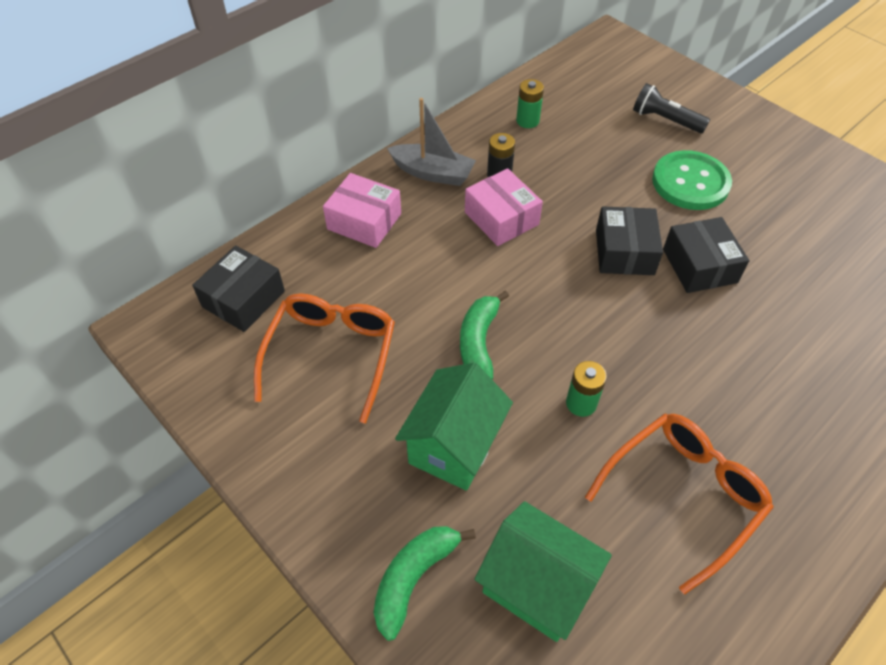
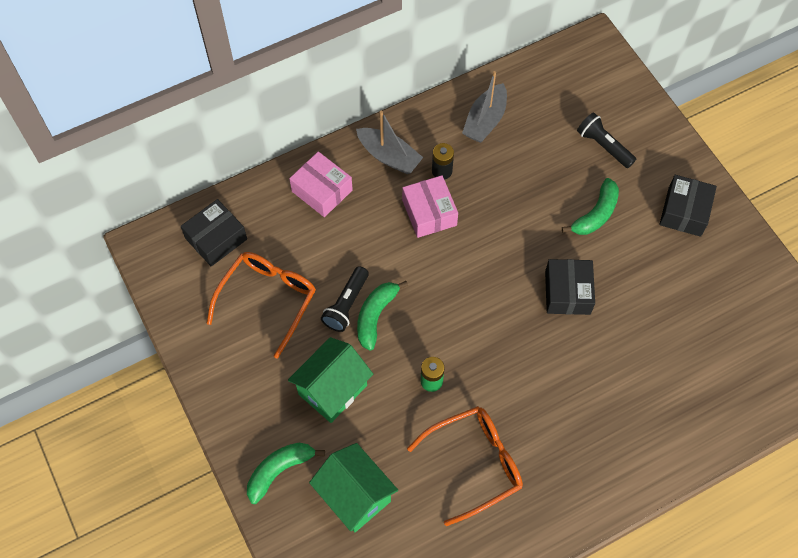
camera: 15 degrees right, 10 degrees up
green battery [516,79,544,128] -> grey boat [462,71,507,143]
black box [596,206,663,275] -> black box moved to [659,175,717,237]
green button [652,150,732,210] -> green banana [562,178,619,235]
none -> black flashlight [321,266,369,332]

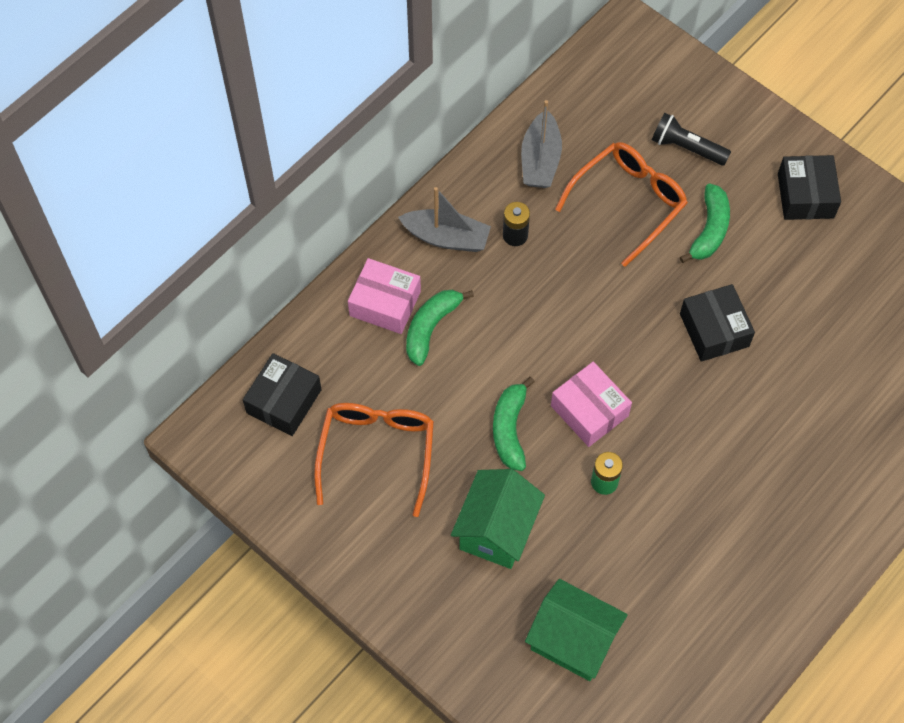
camera: 20 degrees left, 0 degrees up
green banana [247,443,325,504] -> green banana moved to [406,290,474,366]
black flashlight [321,266,369,332] -> none
pink box [402,175,458,238] -> pink box moved to [551,362,632,447]
orange glasses [407,406,523,526] -> orange glasses moved to [555,142,688,267]

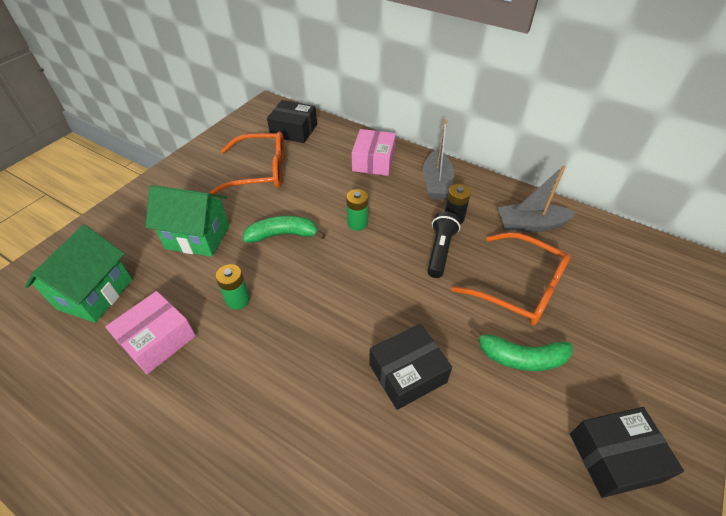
camera: 80 degrees right, 15 degrees down
green banana [406,290,474,366] -> none
pink box [551,362,632,447] -> pink box moved to [105,291,196,374]
black flashlight [652,113,731,166] -> black flashlight moved to [427,211,460,278]
none -> green battery [346,189,368,231]

